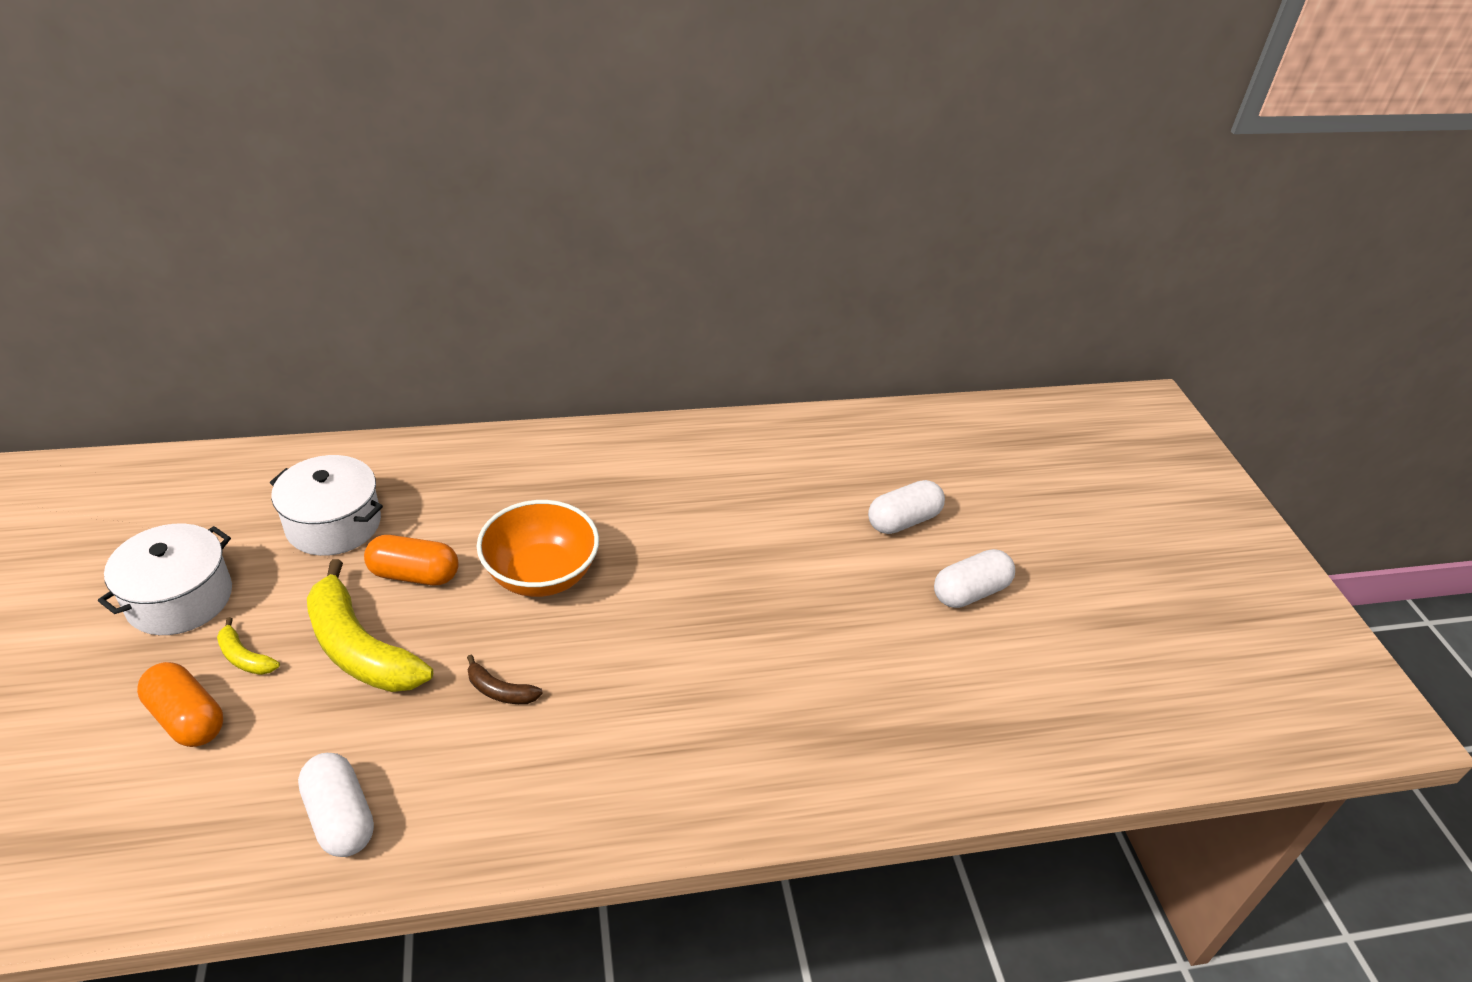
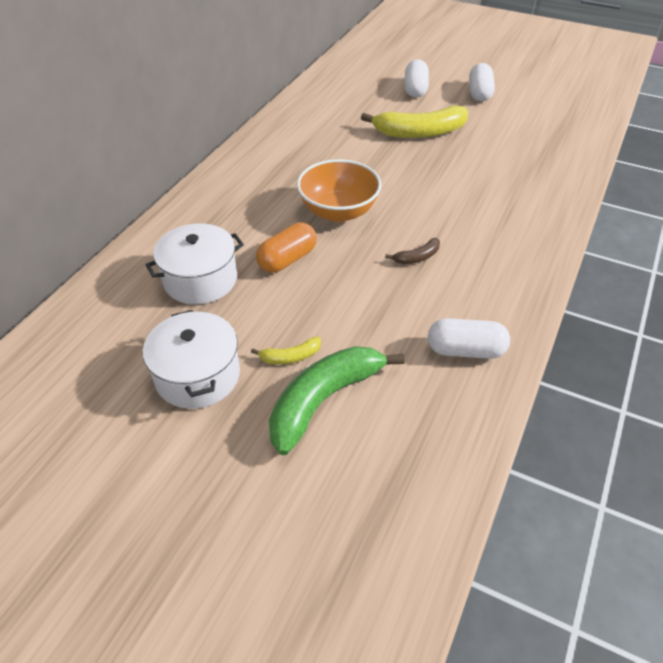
camera: 50 degrees left, 5 degrees up
orange capsule [137,662,223,747] -> green banana [269,346,404,455]
yellow banana [307,559,433,692] -> yellow banana moved to [361,106,468,138]

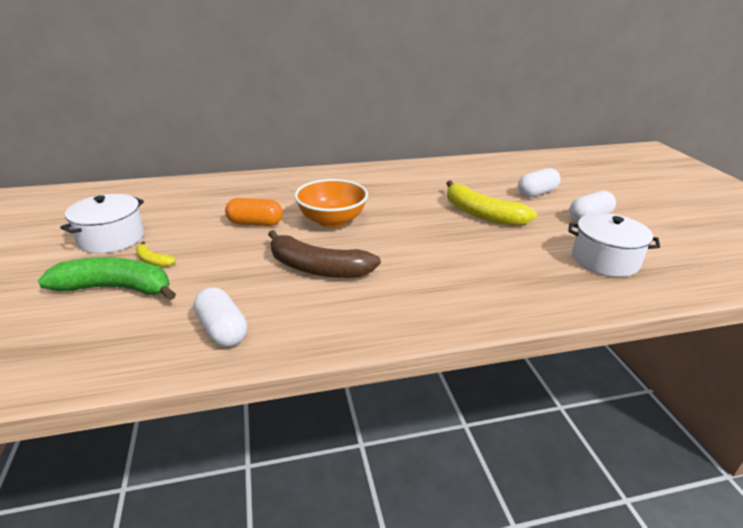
camera: 50 degrees right, 15 degrees down
white pot [146,223,244,304] -> white pot moved to [568,213,660,277]
brown banana [385,238,440,264] -> brown banana [268,230,381,278], size x2.21

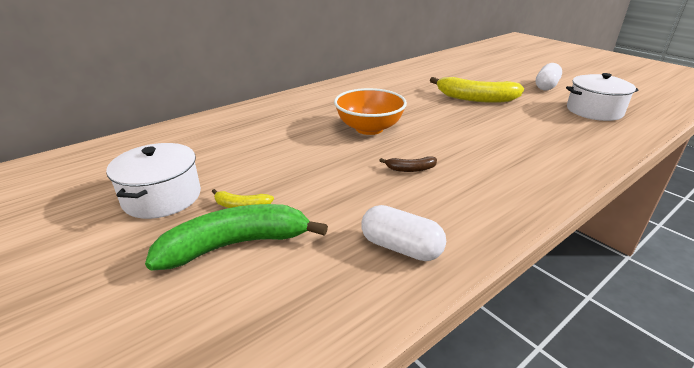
camera: 25 degrees left, 0 degrees up
orange capsule [225,198,283,226] -> none
brown banana [268,230,381,278] -> brown banana [379,156,437,172], size x0.45
white capsule [518,168,561,197] -> none

